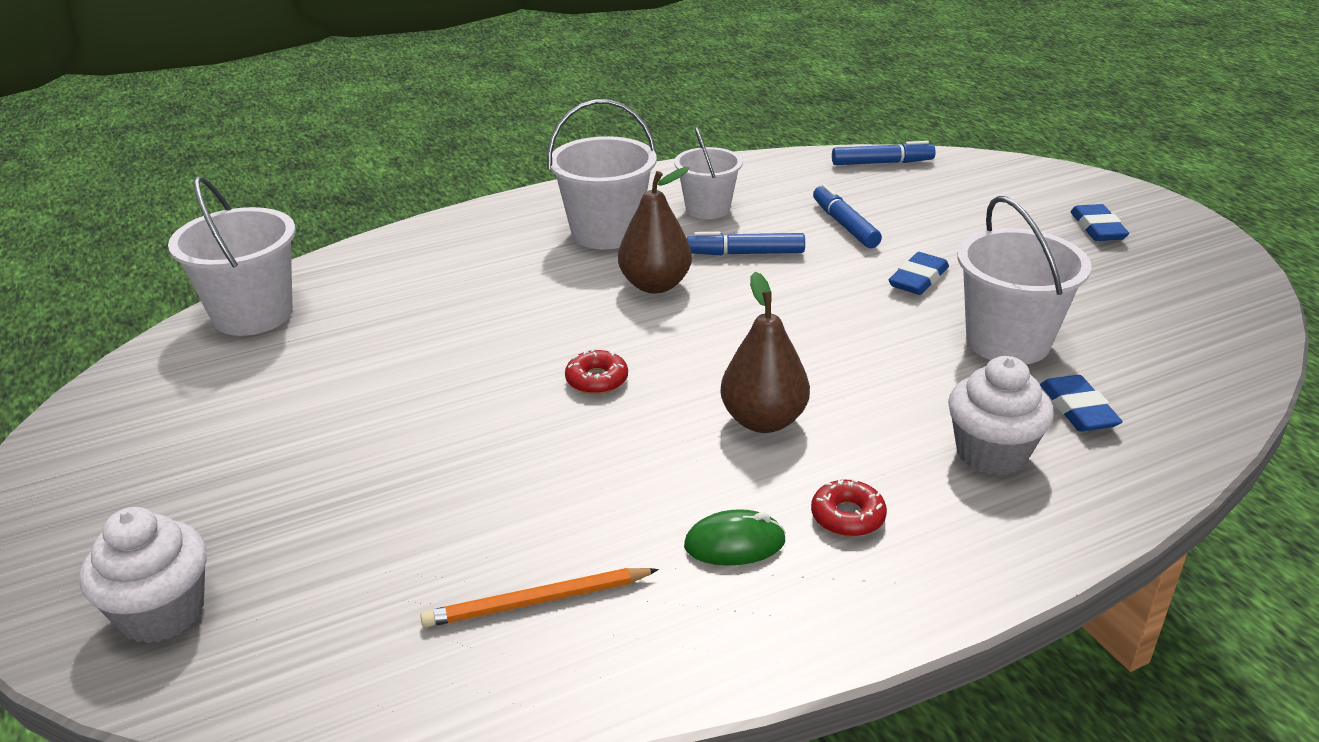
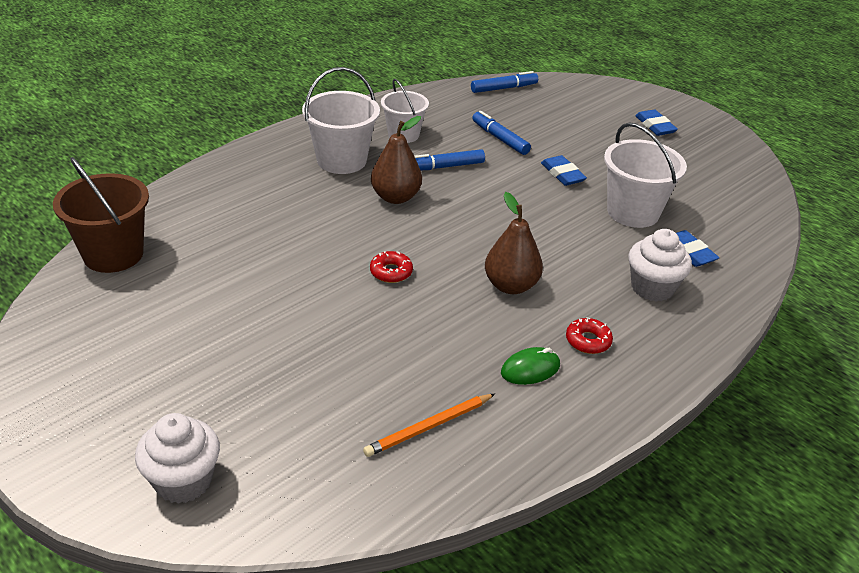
camera: 20 degrees left, 5 degrees up
white bucket [168,176,296,336] -> brown bucket [53,157,149,273]
blue eraser [889,252,949,295] -> blue eraser turned 45 degrees counterclockwise [541,155,587,186]

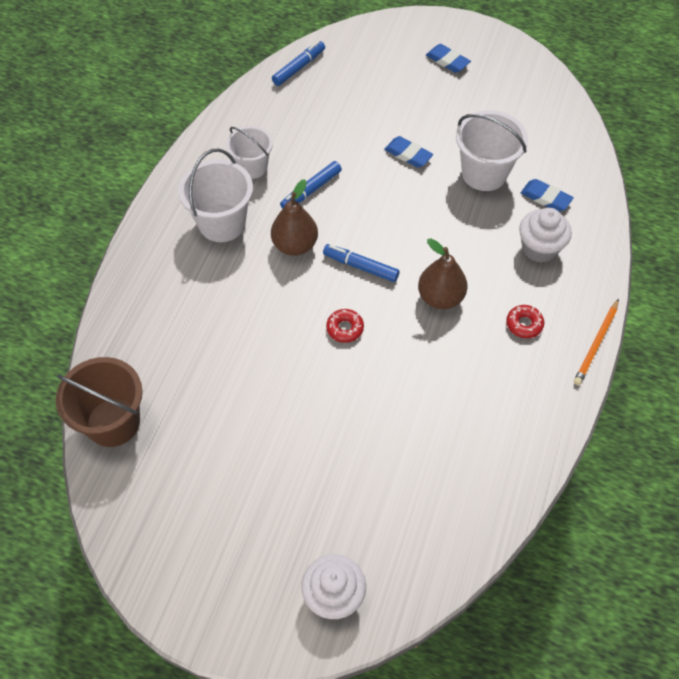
camera: 25 degrees left, 20 degrees up
orange pencil [363,394,495,457] -> orange pencil moved to [574,299,619,385]
blue marker [472,111,531,155] -> blue marker moved to [323,244,400,282]
green mouse [501,347,560,385] -> none

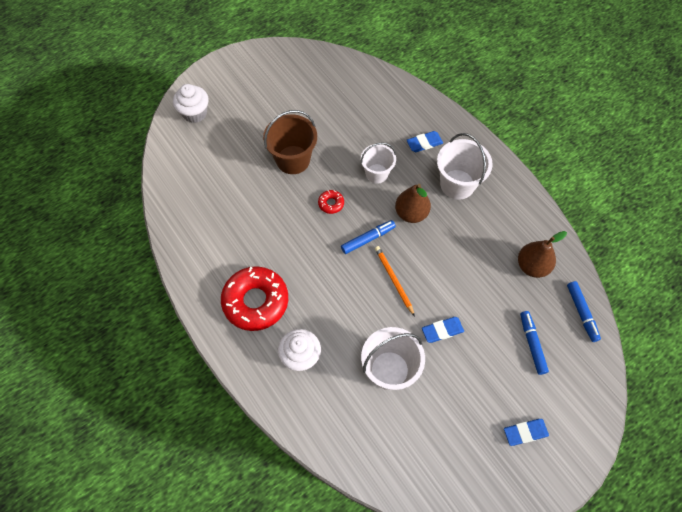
camera: 125 degrees right, 5 degrees up
brown bucket [56,357,142,447] -> brown bucket moved to [263,110,317,174]
white bucket [226,126,273,179] -> white bucket moved to [361,143,396,183]
blue marker [280,161,342,209] -> blue marker moved to [520,311,549,375]
brown pear [418,238,468,309] -> brown pear moved to [518,231,567,278]
red donut [506,305,544,338] -> red donut [221,266,288,331], size x2.36
blue eraser [521,179,574,212] -> blue eraser moved to [407,131,443,152]
orange pencil [574,299,619,385] -> orange pencil moved to [375,246,415,316]

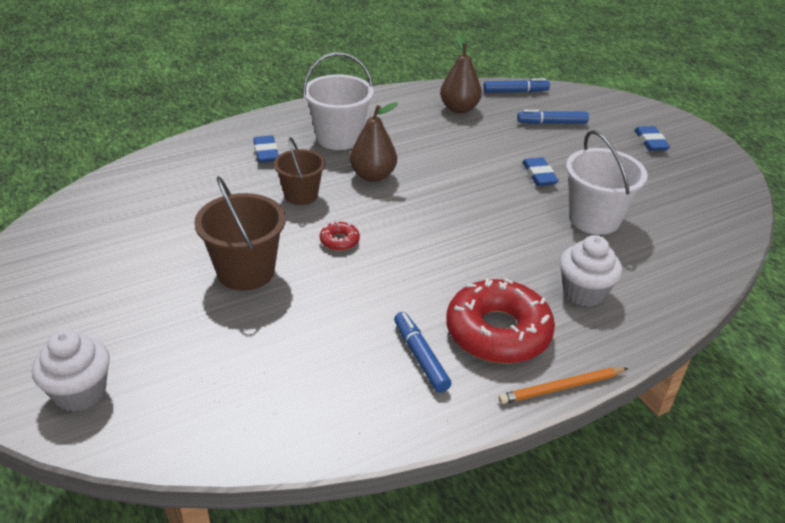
camera: 85 degrees left, 25 degrees down
blue marker [341,220,396,254] -> blue marker moved to [394,312,452,393]
white bucket [361,143,396,183] -> brown bucket [274,137,325,205]
orange pencil [375,246,415,316] -> orange pencil moved to [498,367,628,404]

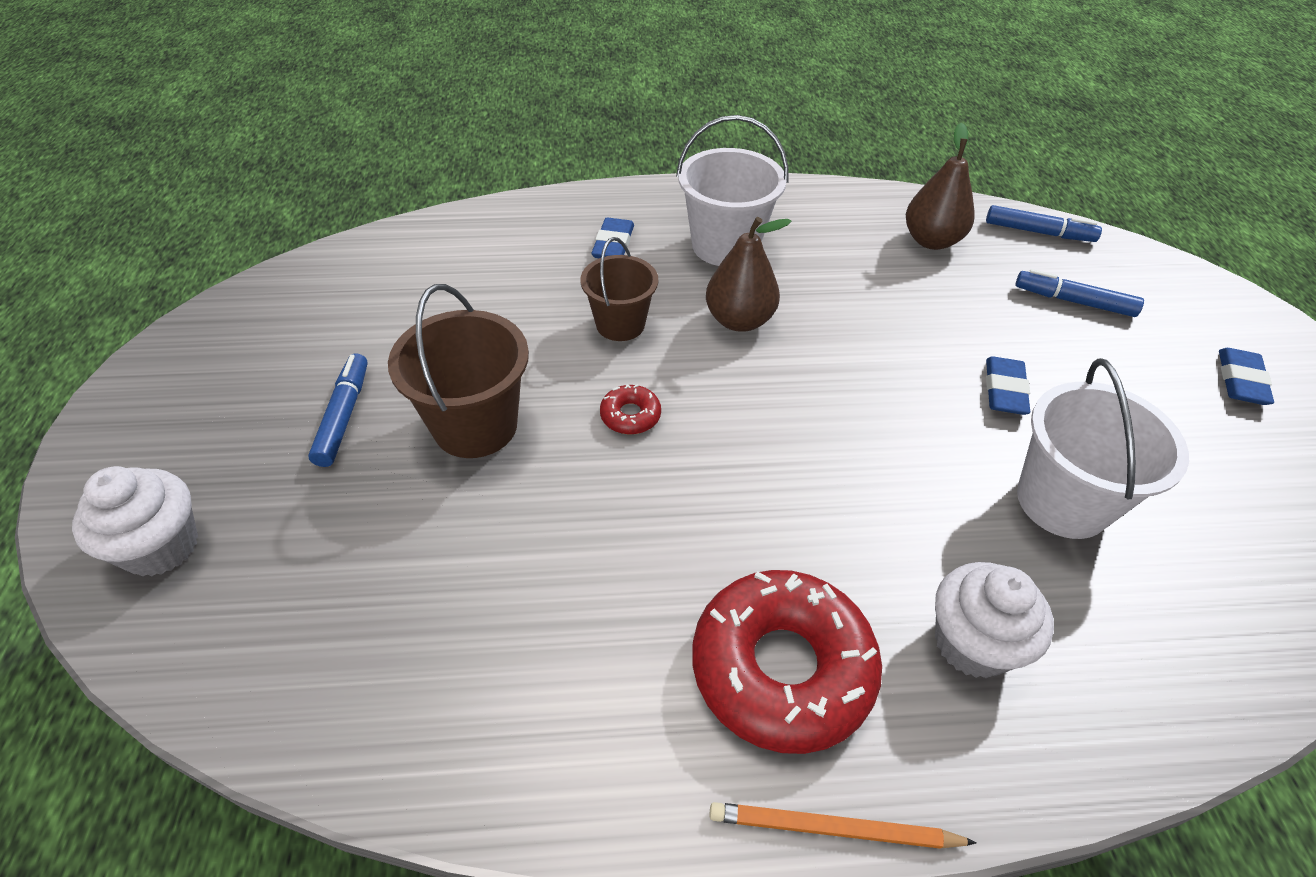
camera: 25 degrees right, 10 degrees up
blue marker [394,312,452,393] -> blue marker moved to [308,353,368,467]

